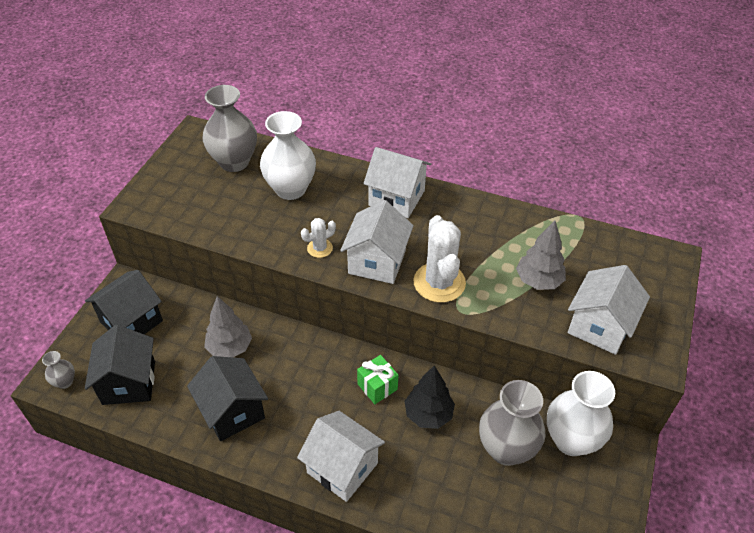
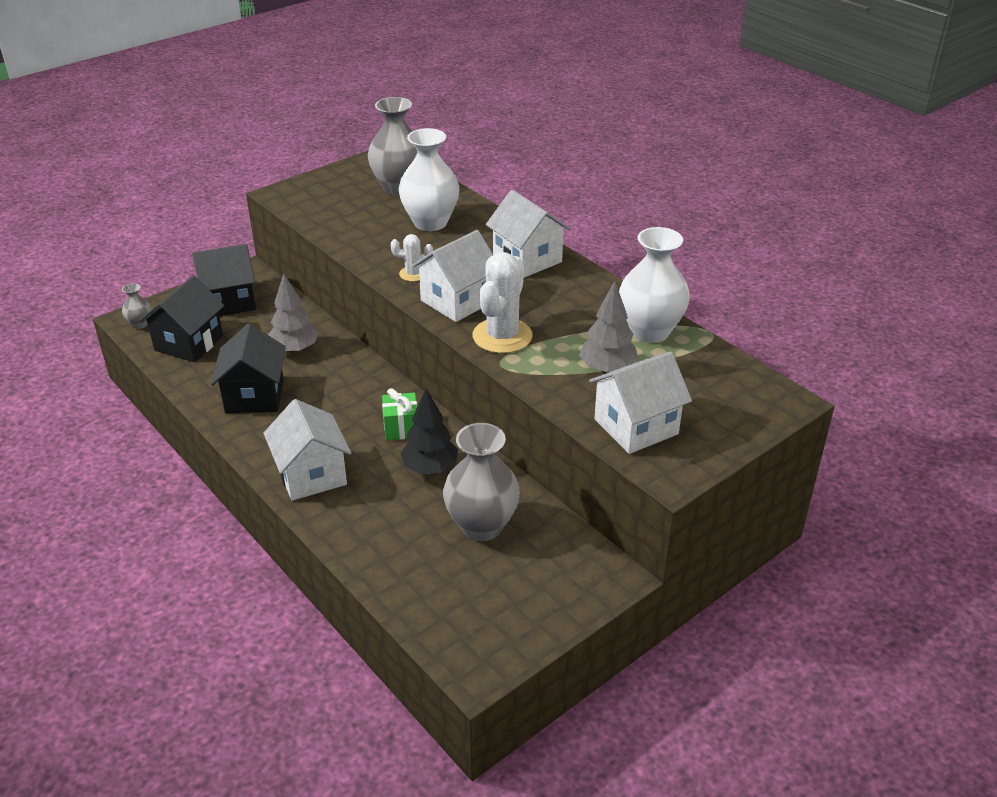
camera: 30 degrees right, 10 degrees down
white vase [547,371,615,456] -> white vase moved to [619,227,690,343]

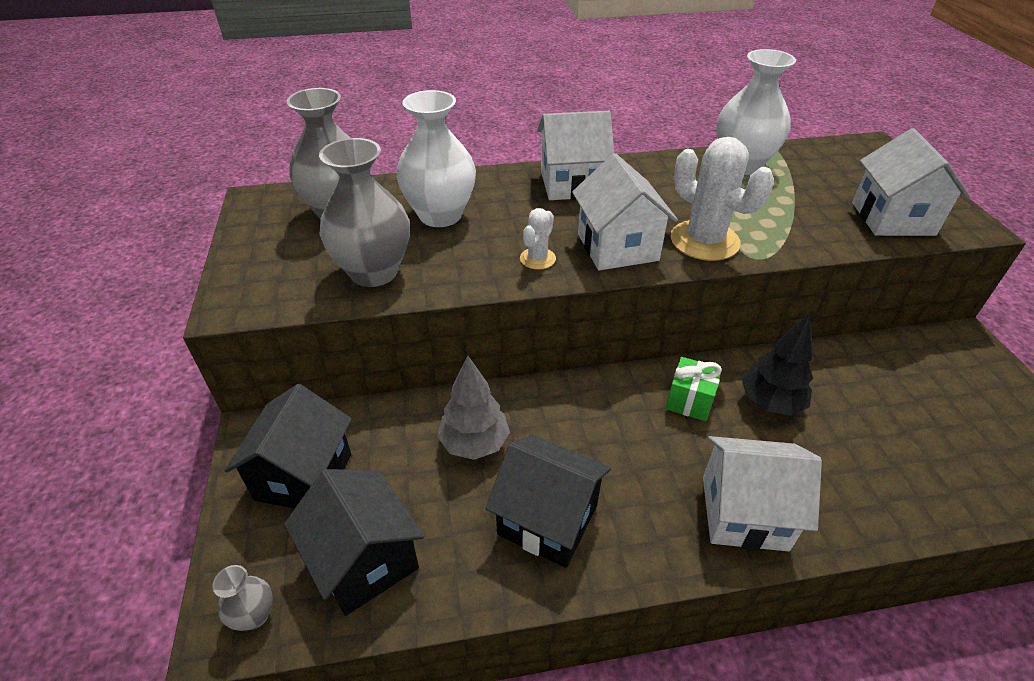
camera: 60 degrees left, 5 degrees up
grey vase [443,423,520,541] -> grey vase moved to [319,138,410,287]
grey tree [579,281,639,374] -> none

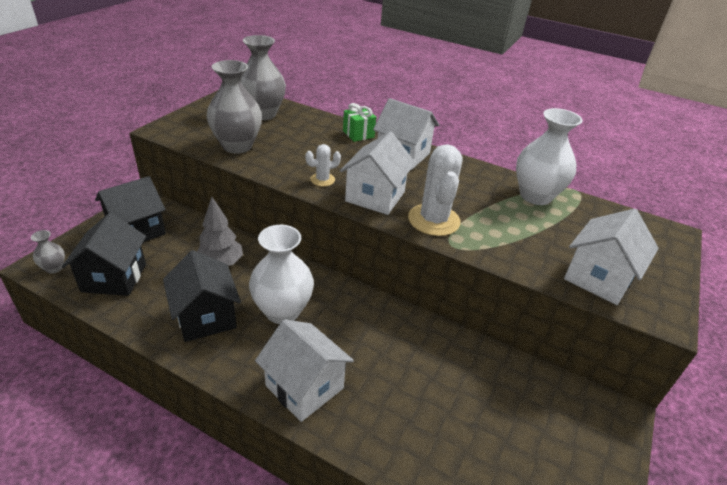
camera: 35 degrees right, 5 degrees down
white vase [396,90,476,227] -> white vase moved to [249,225,314,324]
green gift [666,357,722,421] -> green gift moved to [343,103,376,142]
black tree [742,315,813,416] -> none

